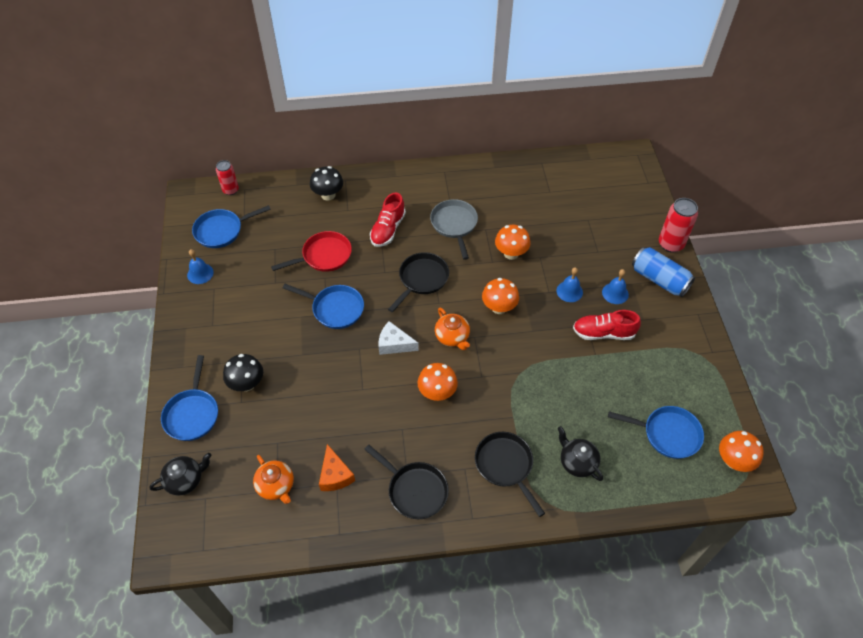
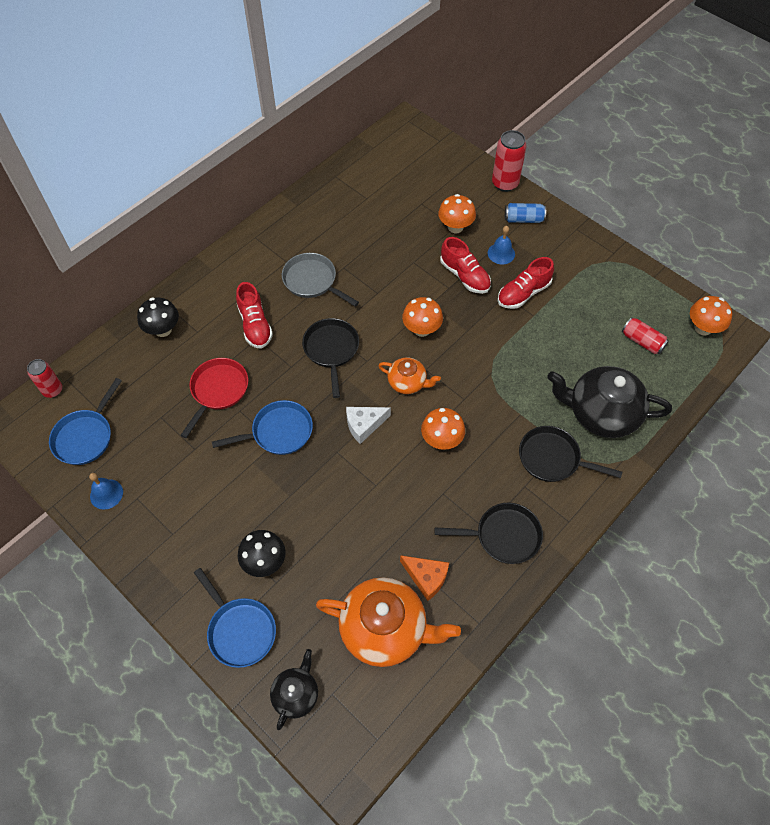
camera: 40 degrees left, 5 degrees up
orange teapot [253,455,294,504] -> orange teapot [316,577,461,667], size x1.88
orange mushroom [495,225,531,260] -> orange mushroom moved to [438,194,476,233]
blue bell [556,267,583,302] -> red shoe [440,237,491,294]
black teapot [558,426,603,481] -> black teapot [547,366,672,438], size x1.88
blue pan [608,406,704,459] -> red can [622,317,669,354]
blue can [632,247,695,297] -> blue can [505,203,546,223], size x0.66

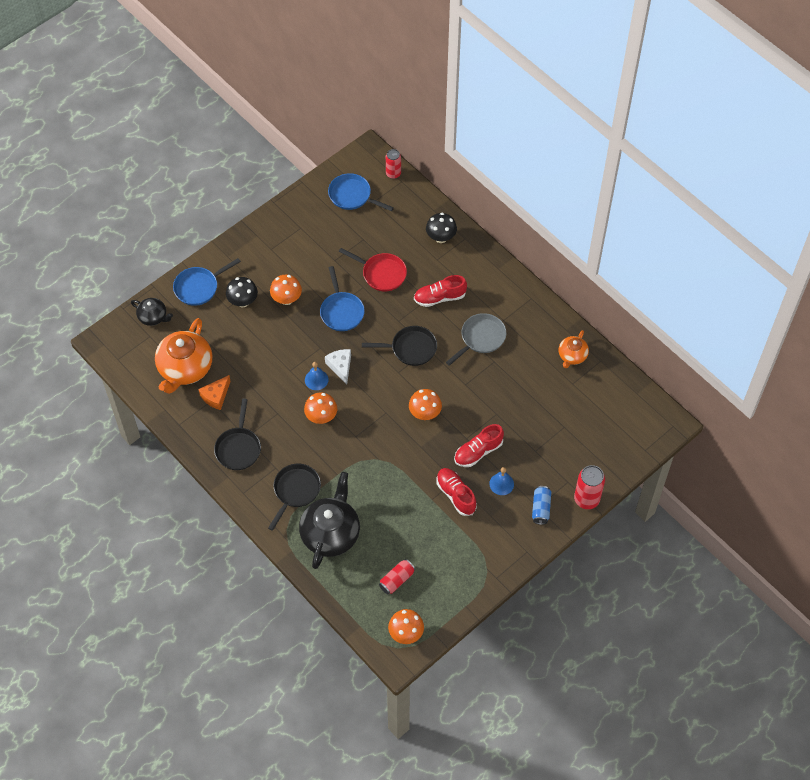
camera: 95 degrees right, 0 degrees up
blue bell [89,473,123,510] -> blue bell moved to [305,362,329,390]
orange teapot [378,358,441,394] -> orange teapot moved to [558,330,589,368]
orange mushroom [438,194,476,233] -> orange mushroom moved to [270,275,302,305]

